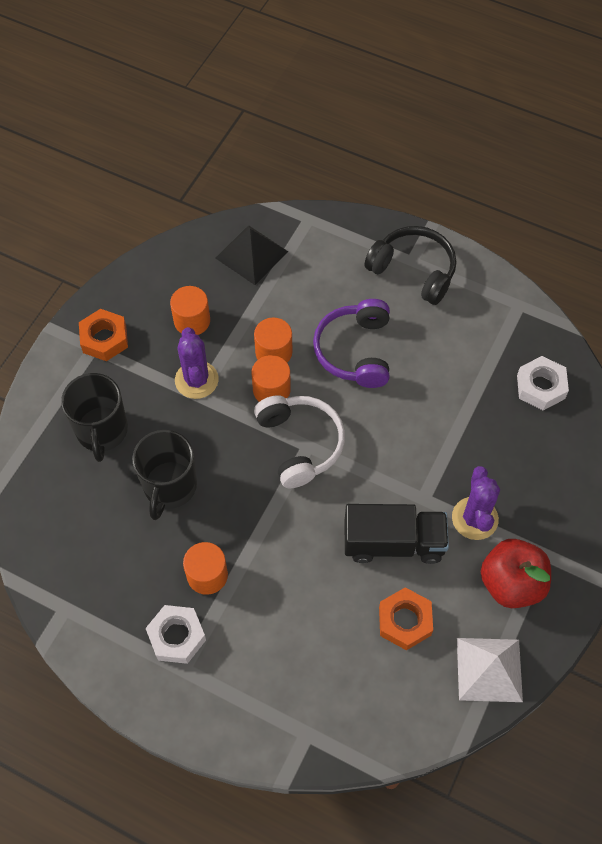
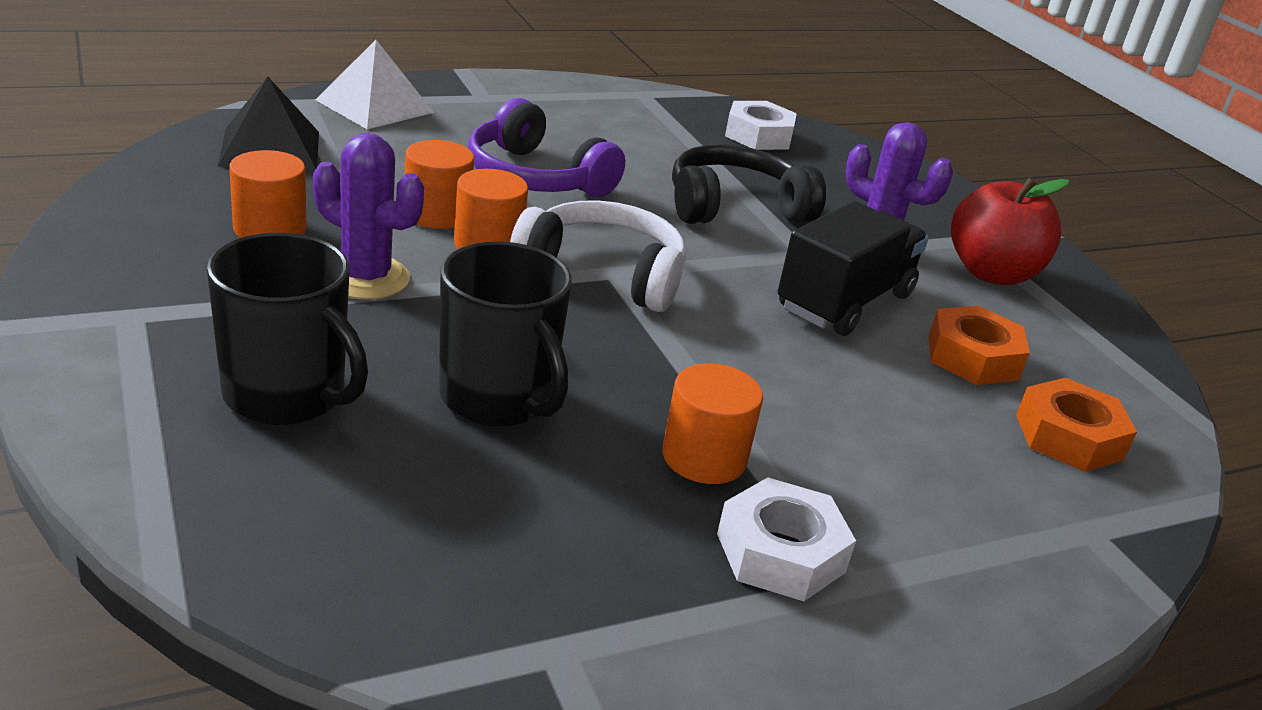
camera: 55 degrees left, 30 degrees down
orange nut [79,309,128,361] -> orange nut moved to [1016,378,1137,472]
black headphones [364,226,456,305] -> black headphones moved to [672,144,826,224]
white pyramid [457,638,523,702] -> white pyramid moved to [315,40,434,129]

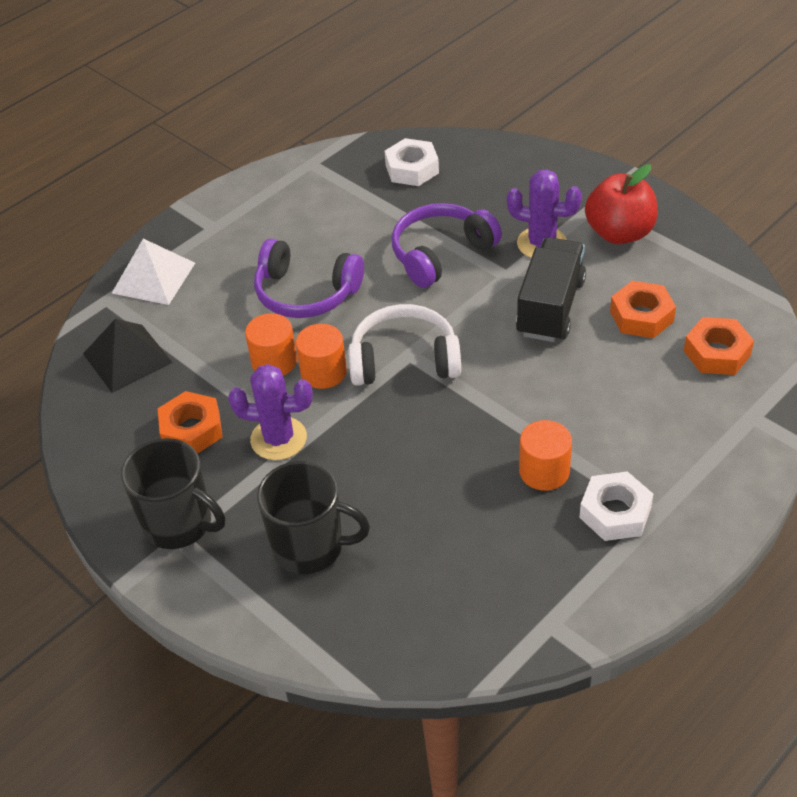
camera: 15 degrees left, 15 degrees up
orange cylinder [229,150,307,238] -> orange nut [158,391,222,454]
black mug [439,242,572,427] -> black mug moved to [121,438,225,549]
black headphones [672,144,826,224] -> purple headphones [392,203,502,288]

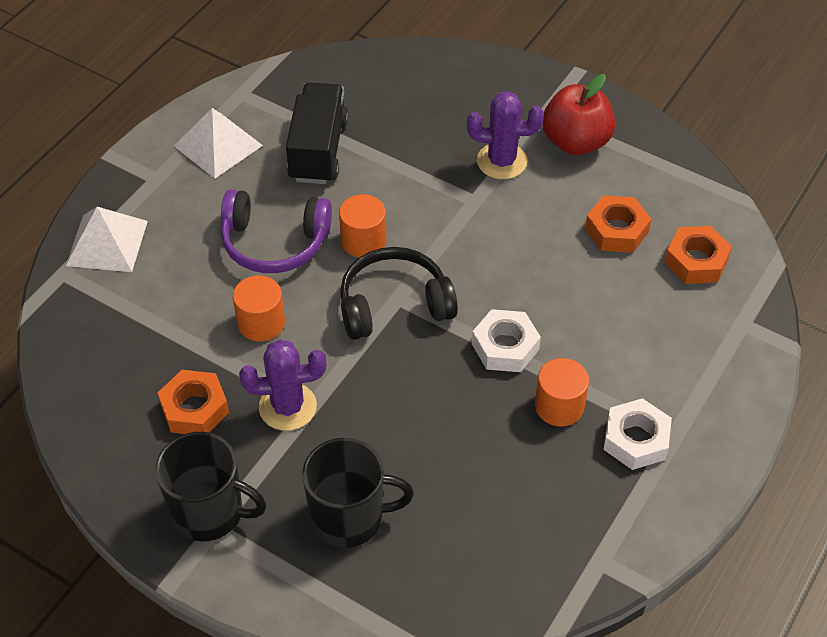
camera: 15 degrees left, 5 degrees up
black pyramid [83,319,173,393] -> none
orange cylinder [295,324,347,389] -> orange cylinder moved to [339,194,386,258]
white headphones [348,304,461,386] -> black headphones [340,247,458,340]
white nut [385,138,439,186] -> white nut moved to [472,309,541,372]
purple headphones [392,203,502,288] -> none
black truck [516,237,586,342] -> black truck moved to [286,82,349,184]
none -> white pyramid [174,108,263,179]

